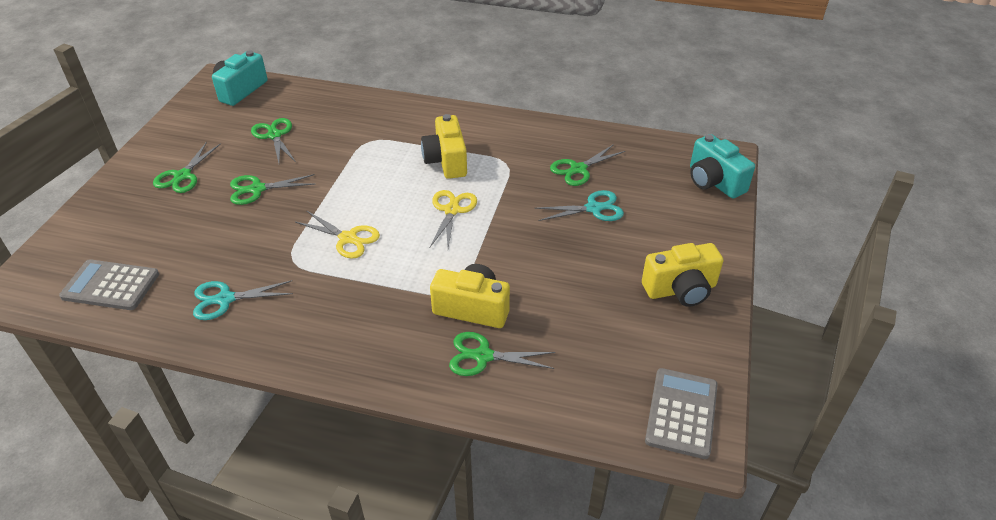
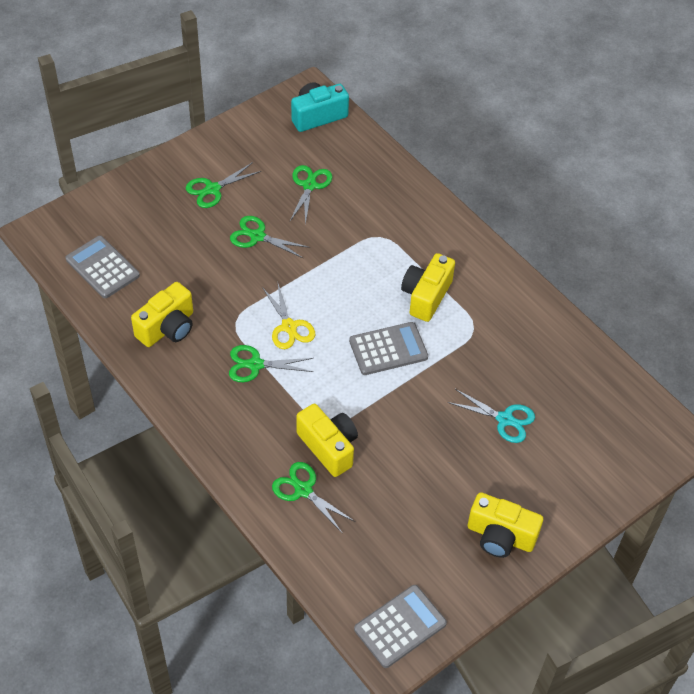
camera: 35 degrees right, 10 degrees up
turquoise scissors [193,280,293,320] -> yellow camera [131,282,193,347]
yellow scissors [429,190,477,248] -> grey calculator [349,322,428,375]
green scissors [550,144,625,186] -> green scissors moved to [229,345,314,382]
turquoise camera [690,134,755,199] -> none

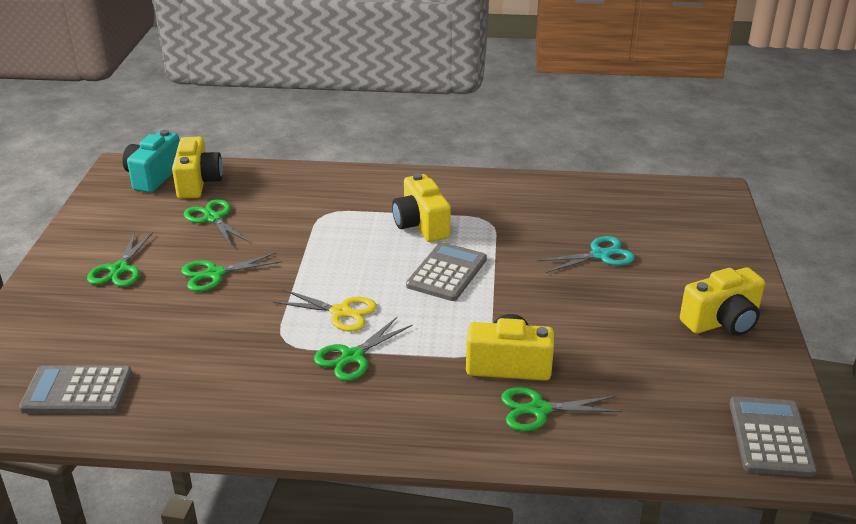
camera: 45 degrees left, 20 degrees down
yellow camera [131,282,193,347] -> yellow camera moved to [172,137,223,199]

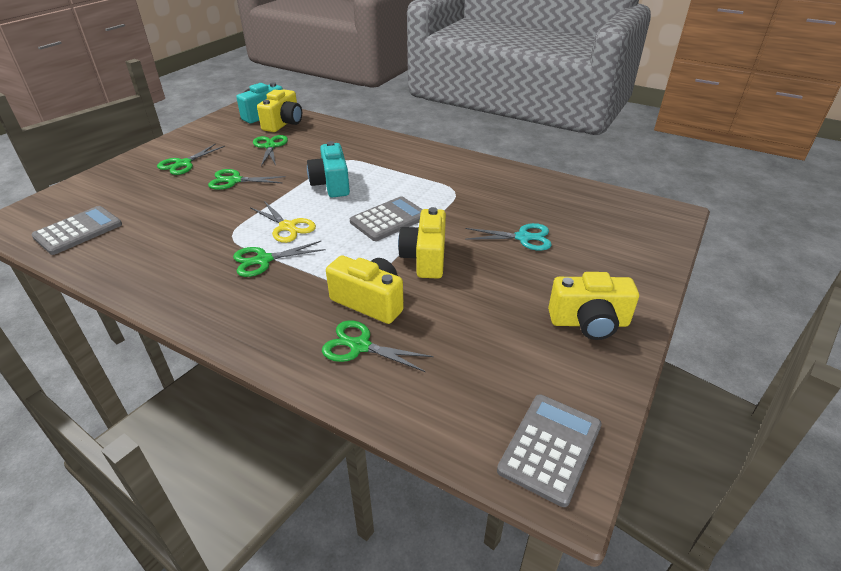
camera: 25 degrees right, 5 degrees up
grey calculator [19,365,132,414] -> grey calculator turned 105 degrees clockwise [31,206,122,255]
yellow camera [392,173,451,242] -> yellow camera moved to [398,207,446,278]
none -> turquoise camera [307,141,350,198]

